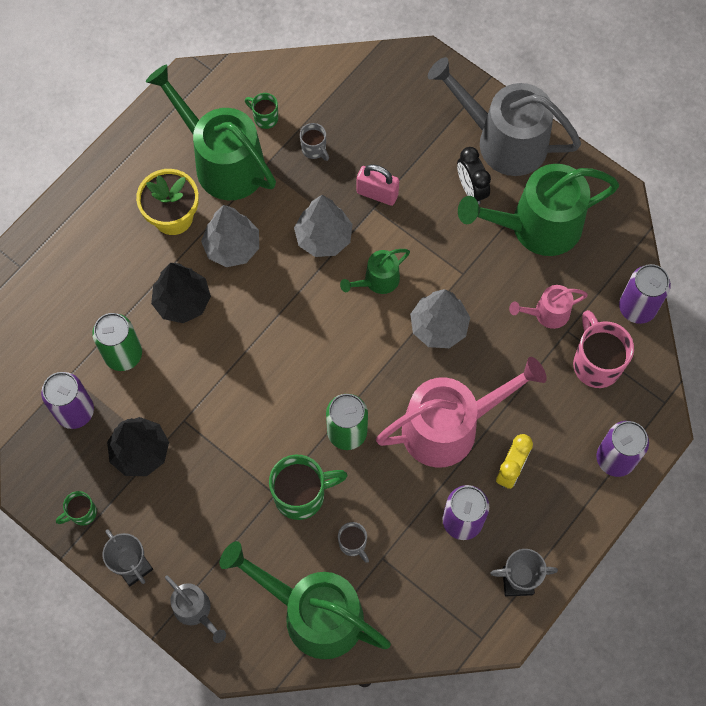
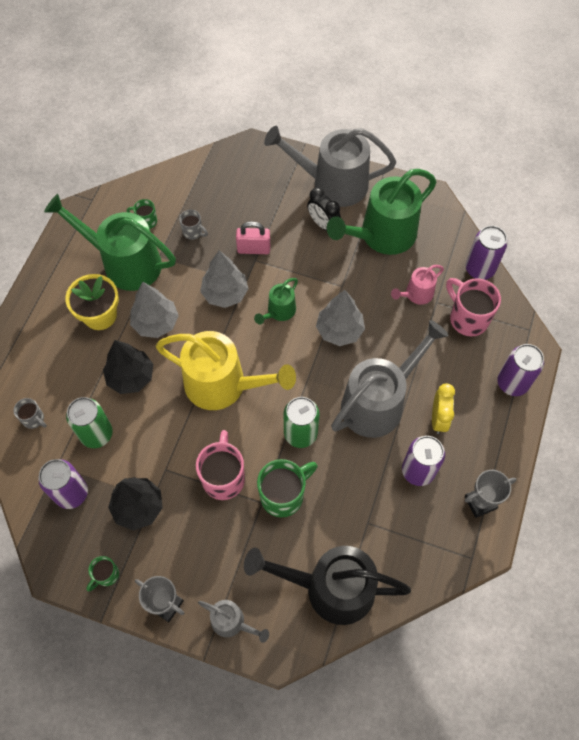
camera: 20 degrees left, 5 degrees down
green watering can [219,541,391,659] -> black watering can [244,546,411,625]
grey mug [338,522,369,563] -> grey mug moved to [13,398,47,429]
pink watering can [376,357,547,468] -> grey watering can [331,320,449,438]
none -> yellow watering can [156,331,296,410]
none -> pink mug [196,430,245,500]

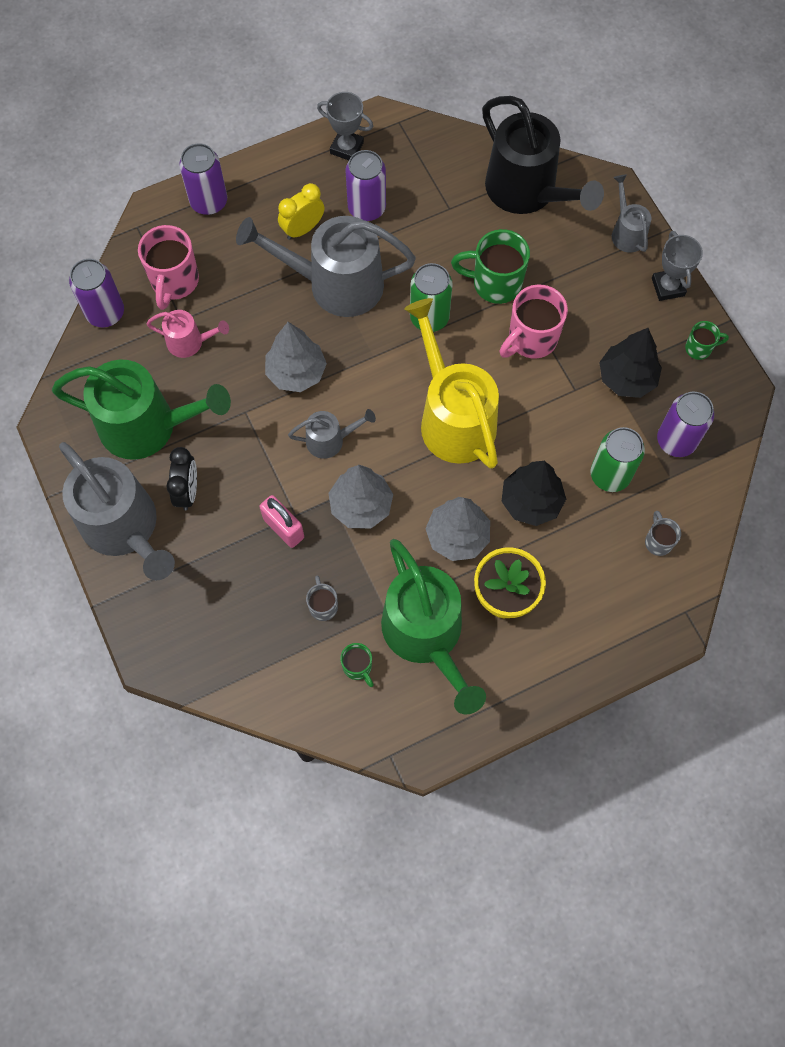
camera: 135 degrees left, 5 degrees up
green watering can [254,278,298,324] -> grey watering can [288,409,376,459]

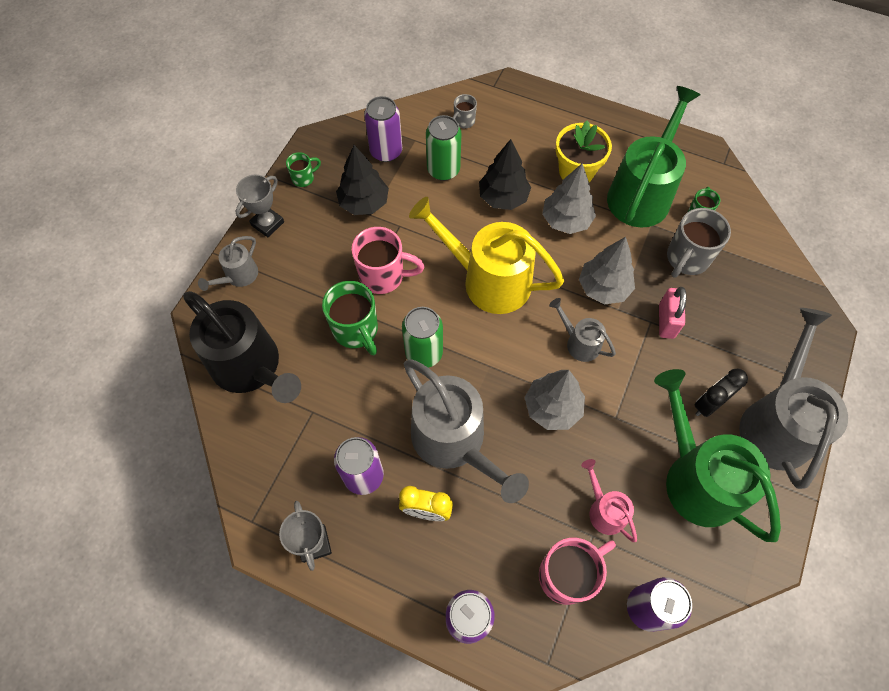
camera: 130 degrees left, 5 degrees down
grey mug [306,575,338,621] -> grey mug [667,208,731,277], size x1.87
yellow watering can [404,298,499,469] -> yellow watering can turned 90 degrees clockwise [409,197,564,314]
black watering can [482,96,604,214] -> black watering can turned 120 degrees clockwise [183,291,301,403]
green mug [685,321,729,360] -> green mug turned 105 degrees clockwise [286,152,321,187]

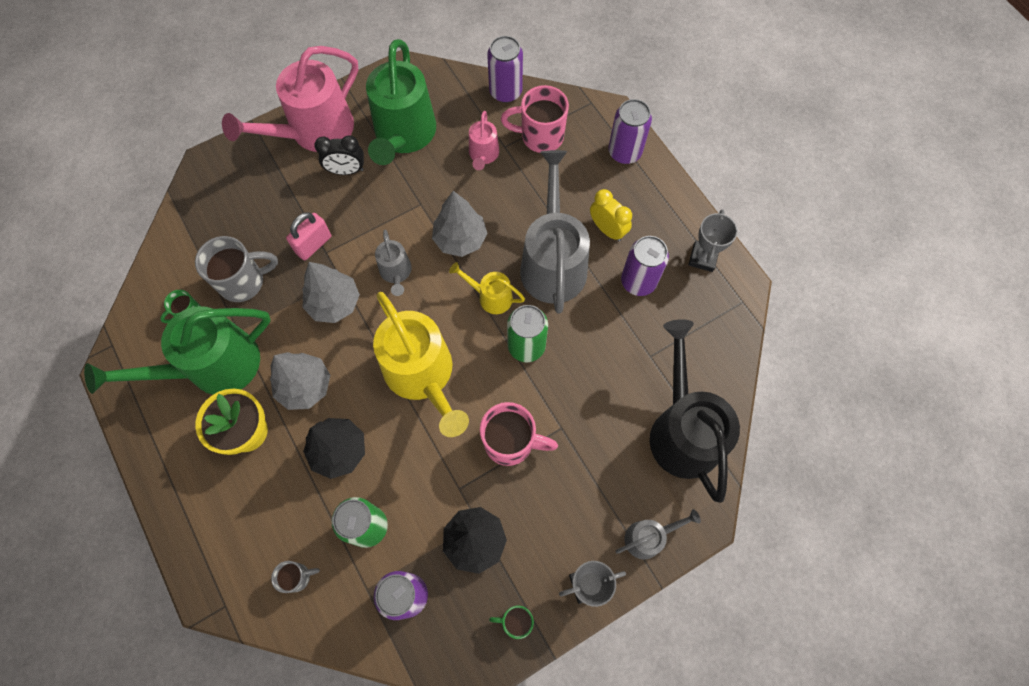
camera: 145 degrees left, 5 degrees up
green mug [322,281,378,355] -> none
pink mug [352,227,425,294] -> pink mug turned 150 degrees clockwise [480,402,558,466]
grey watering can [739,308,848,489] -> pink watering can [222,46,358,152]
none -> yellow watering can [449,262,525,314]

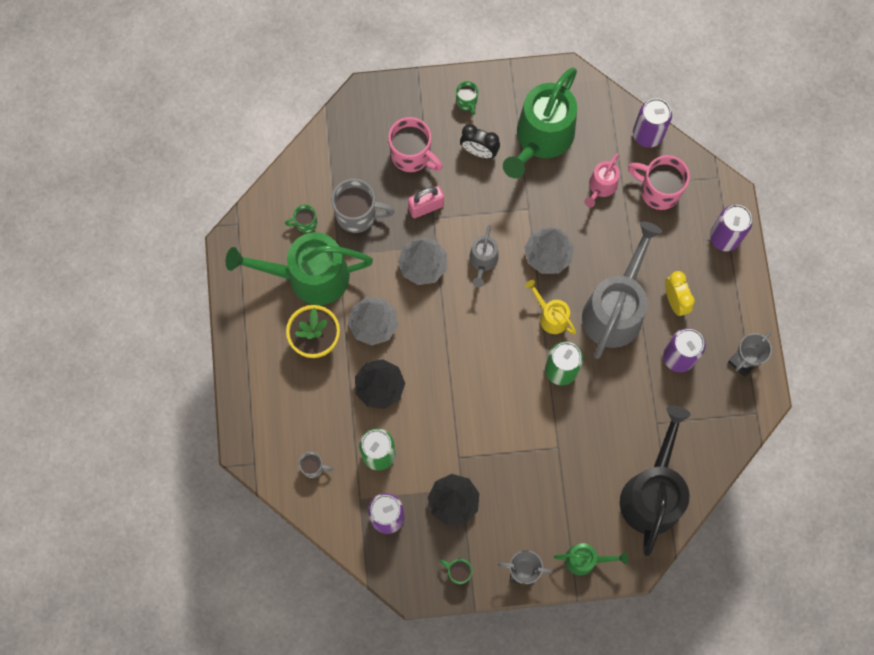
camera: 25 degrees right, 5 degrees up
pink watering can [222,46,358,152] -> green mug [456,81,478,115]
yellow watering can [373,292,469,437] -> none
pink mug [480,402,558,466] -> pink mug moved to [388,117,443,172]
grey watering can [616,509,701,559] -> green watering can [554,543,628,575]

